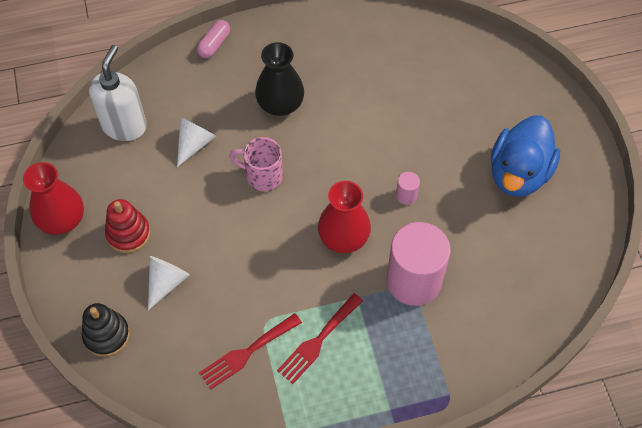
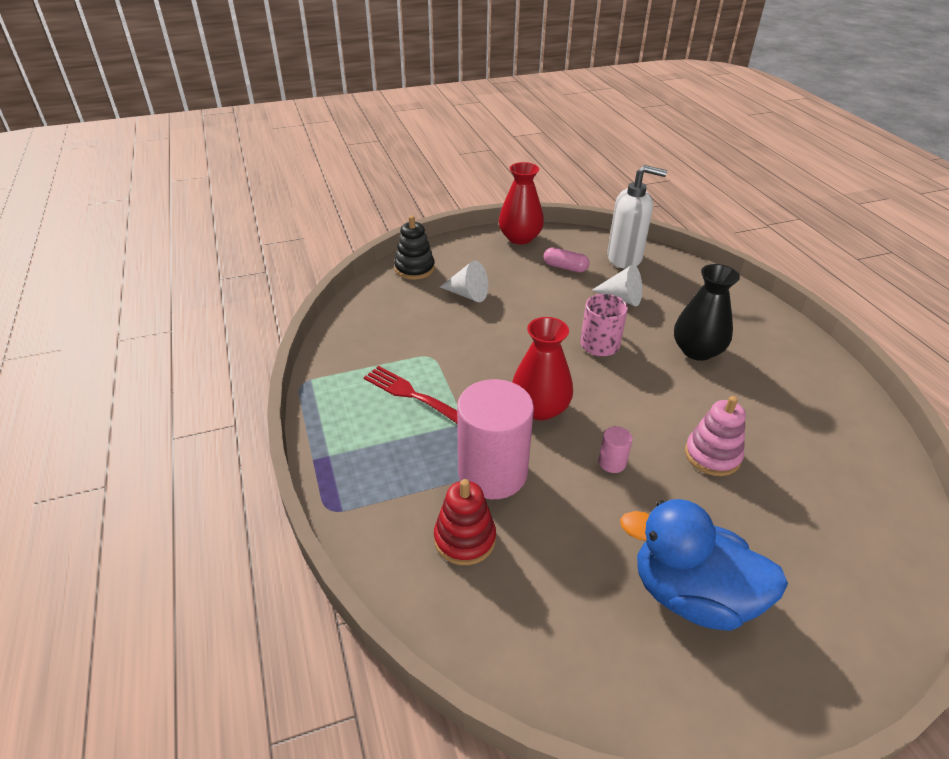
camera: 85 degrees right, 20 degrees down
red stacking toy [105,199,150,253] -> red stacking toy moved to [434,479,496,565]
pink capsule [197,20,230,58] -> pink capsule moved to [543,247,590,273]
red fork [199,313,302,390] -> none
none -> pink stacking toy [685,396,746,476]

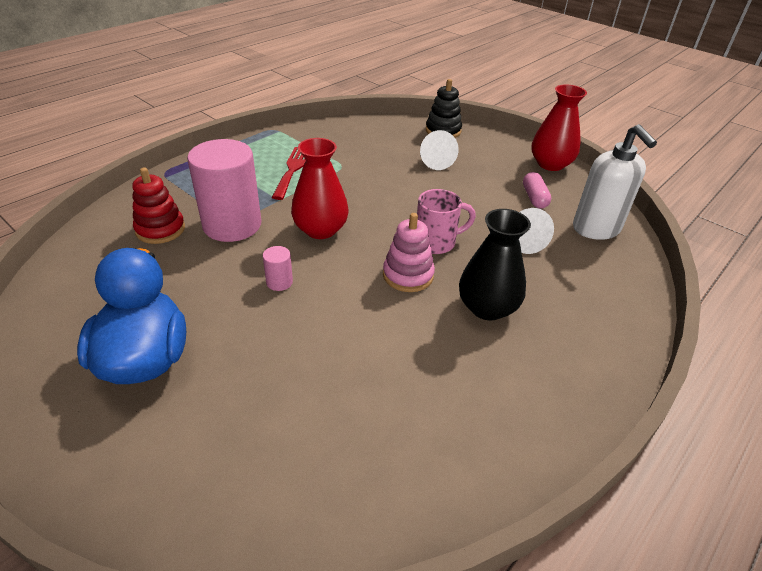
camera: 60 degrees right, 0 degrees up
pink stacking toy [685,396,746,476] -> pink stacking toy moved to [383,213,435,292]

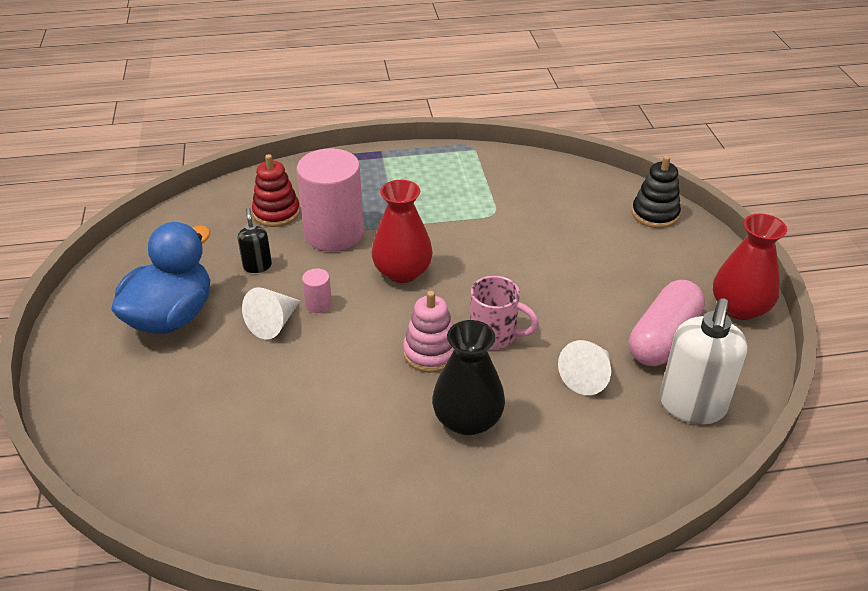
camera: 40 degrees right, 0 degrees up
red fork [272,147,306,200] -> none
white cone [420,130,459,170] -> white cone moved to [242,287,300,340]
pink capsule [523,172,551,209] -> pink capsule [629,280,705,366], size x1.79
none -> black soap dispenser [238,208,272,273]

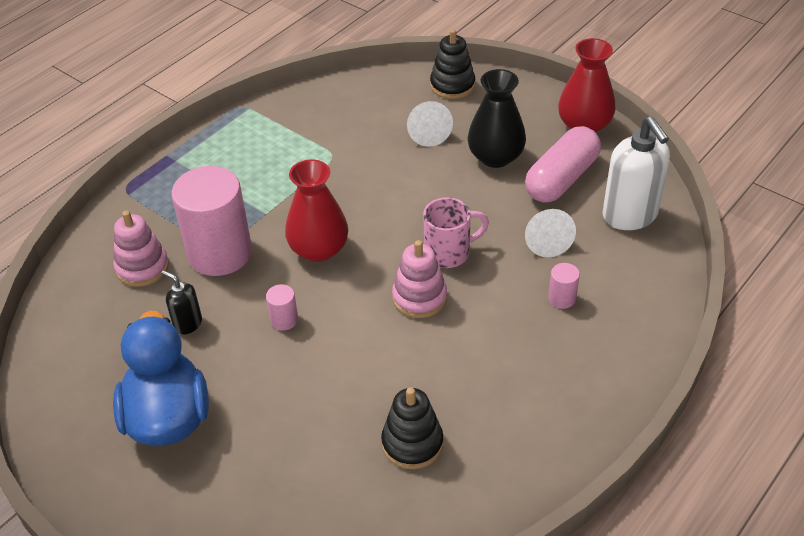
camera: 40 degrees left, 5 degrees up
white cone [242,287,300,340] -> white cone moved to [407,101,453,147]
red stacking toy [252,154,300,227] -> pink stacking toy [113,211,169,287]
black vase [432,320,505,435] -> black vase moved to [468,69,526,168]
pink capsule [629,280,705,366] -> pink capsule turned 45 degrees clockwise [525,126,601,203]
none -> black stacking toy [381,387,443,469]
none -> pink cylinder [548,263,580,309]

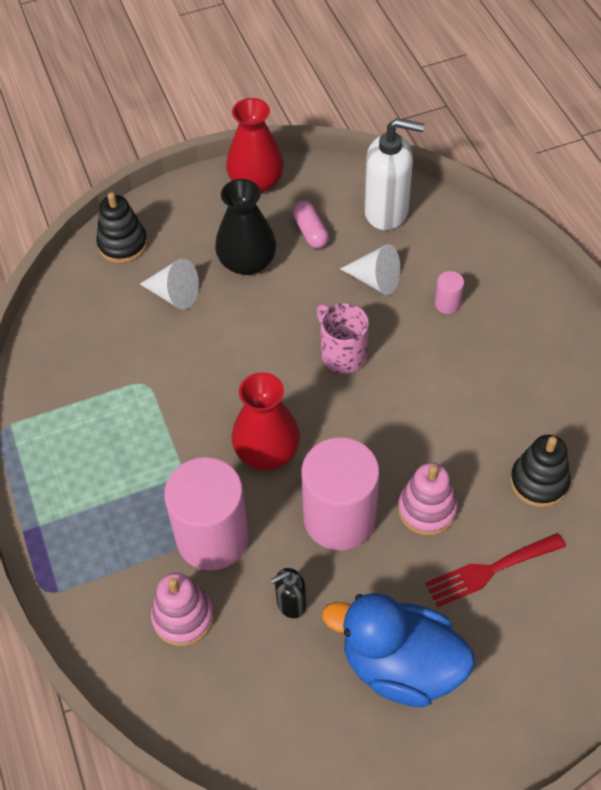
camera: 60 degrees left, 10 degrees up
pink cylinder [266,284,298,330] -> pink cylinder [302,437,380,550], size x2.45
pink stacking toy [392,240,447,318] -> pink stacking toy moved to [398,463,458,535]
pink mug [423,197,489,268] -> pink mug turned 45 degrees counterclockwise [316,303,369,373]
pink capsule [525,126,601,203] -> pink capsule [292,200,329,248], size x0.56
none -> red fork [425,533,566,607]

